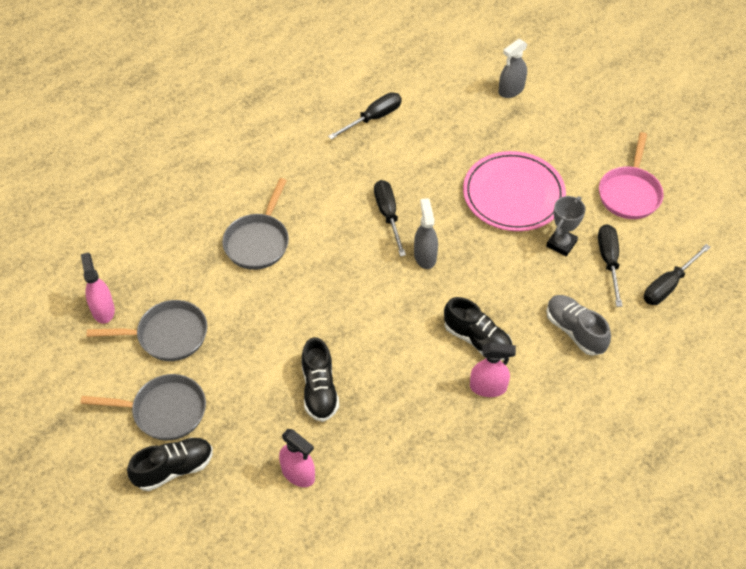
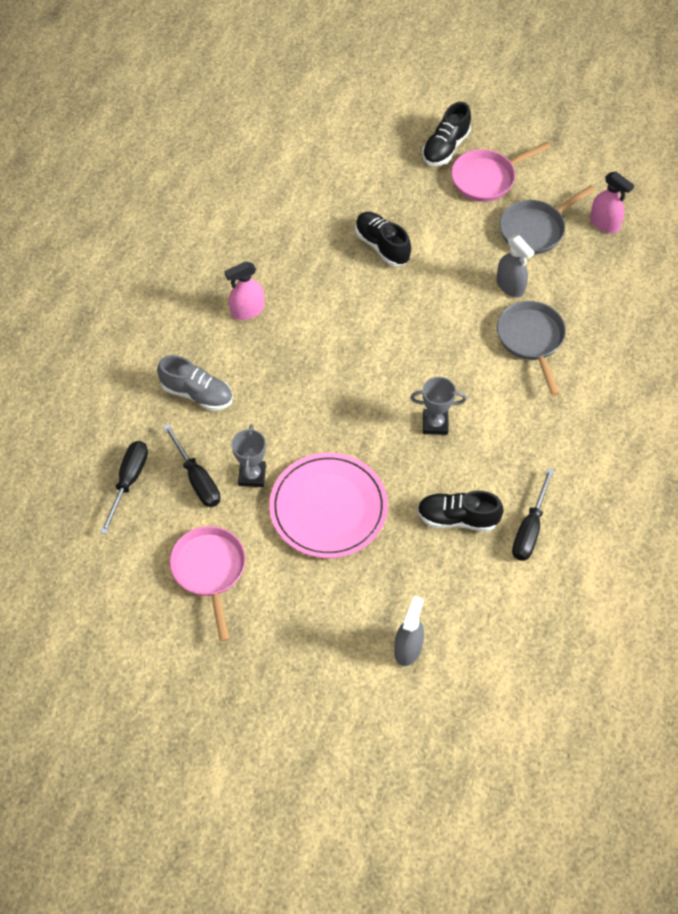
camera: 150 degrees right, 5 degrees up
grey pan [81,374,206,440] -> pink pan [451,142,551,202]
pink spray bottle [279,429,315,487] -> none
black screwdriver [374,180,406,256] -> grey trophy [410,377,467,435]
grey spray bottle [414,198,438,269] -> grey spray bottle moved to [496,235,534,297]
black shoe [444,297,512,360] -> black shoe moved to [417,491,504,532]

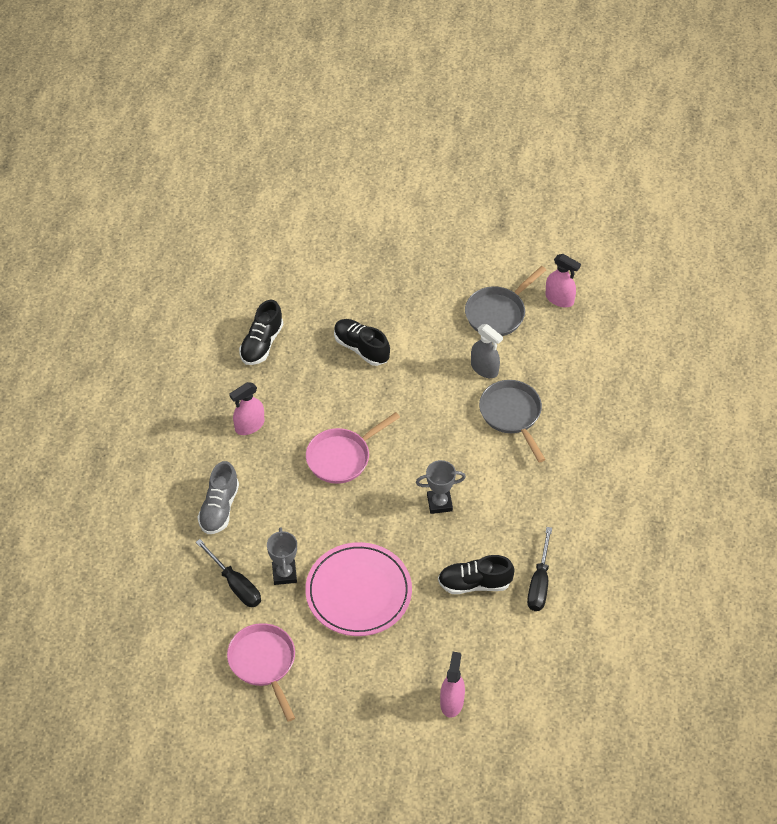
camera: 10 degrees left, 5 degrees down
black screwdriver [100,441,148,534] -> none
grey shoe [157,355,233,411] -> grey shoe turned 90 degrees clockwise [197,461,239,534]
grey spray bottle [394,596,424,666] -> pink spray bottle [440,652,465,718]
black shoe [422,102,471,166] -> black shoe moved to [239,300,283,365]
pink pan [451,142,551,202] -> pink pan moved to [306,412,400,484]

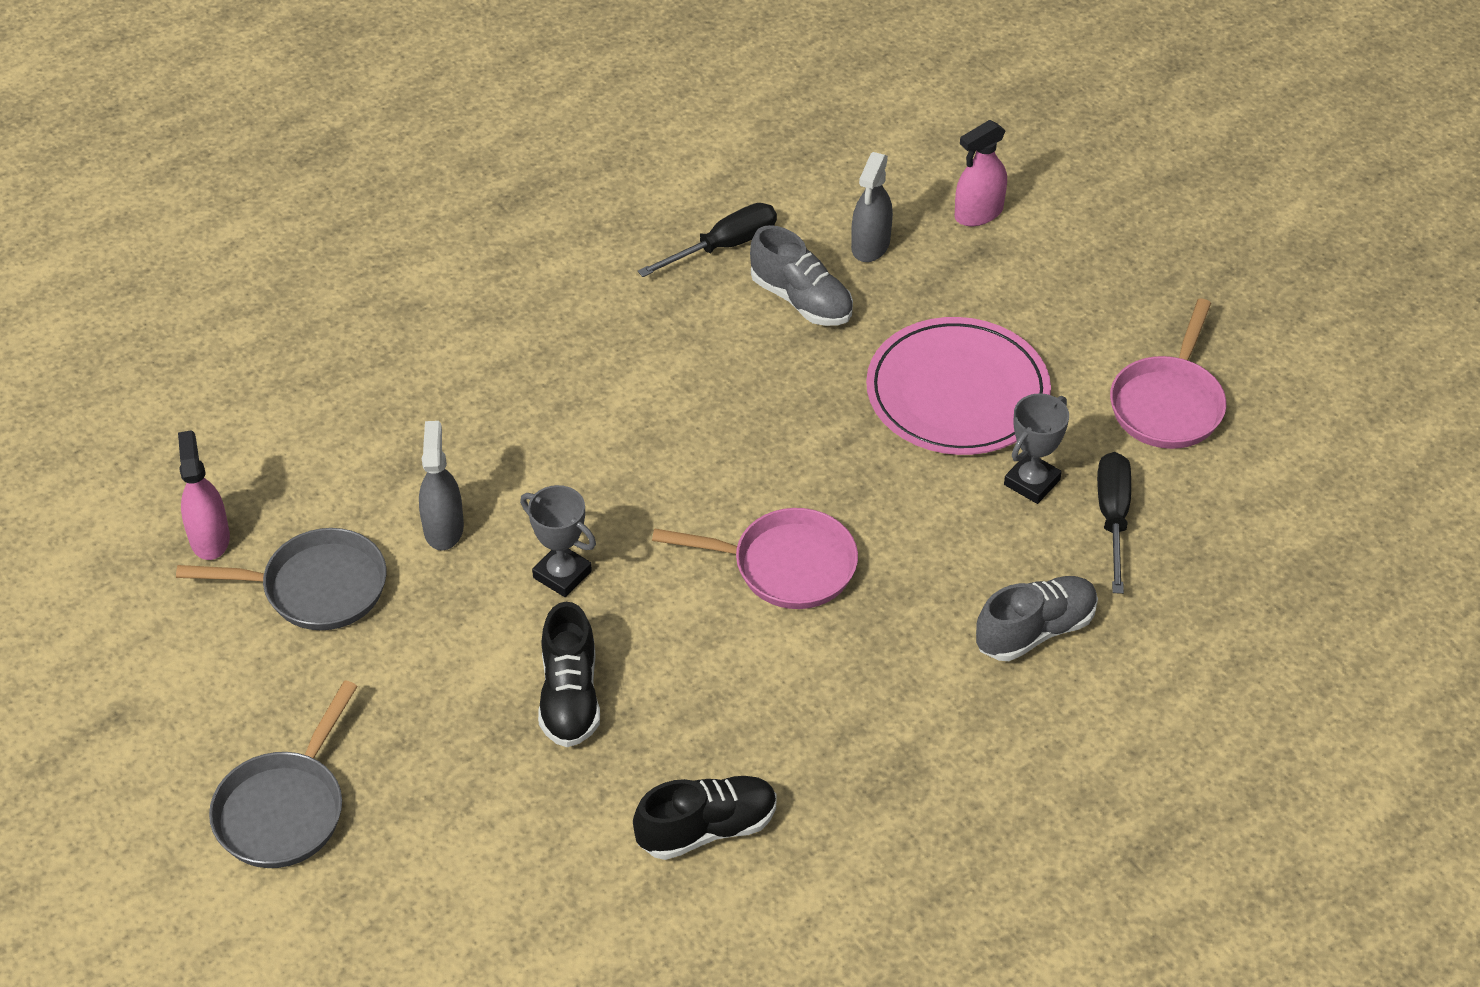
camera: 135 degrees left, 5 degrees down
pink spray bottle [229,382,264,435] -> none
grey trophy [416,460,466,514] -> grey trophy moved to [520,485,596,597]
black shoe [438,555,515,594] -> grey shoe [750,225,853,326]
grey pan [479,380,546,463] -> grey pan moved to [209,680,358,868]
none -> grey spray bottle [851,152,893,262]

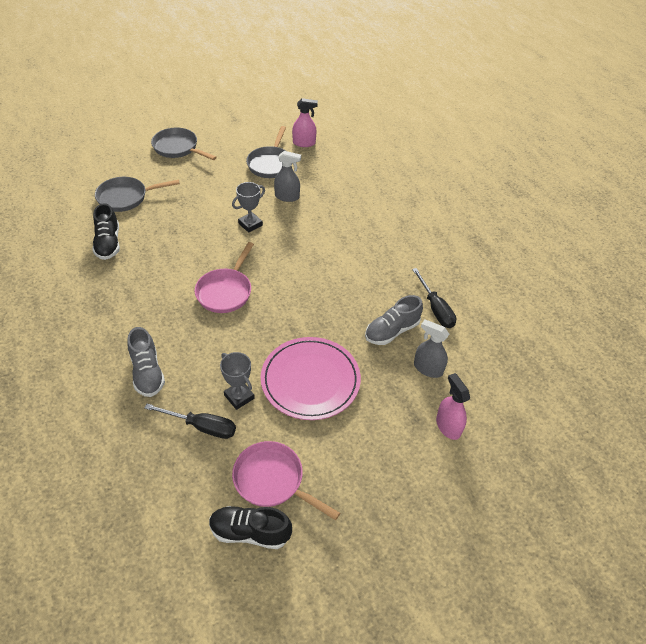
camera: 100 degrees right, 0 degrees up
black shoe [538,602,600,747] -> black shoe moved to [209,506,292,549]
none -> grey pan [95,177,180,212]

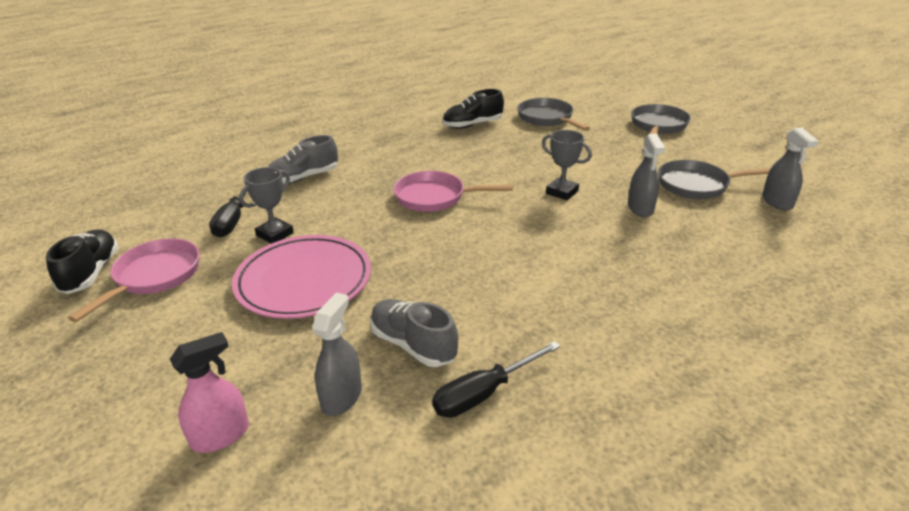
camera: 80 degrees right, 15 degrees down
pink spray bottle [292,98,318,147] -> grey spray bottle [762,127,819,211]

